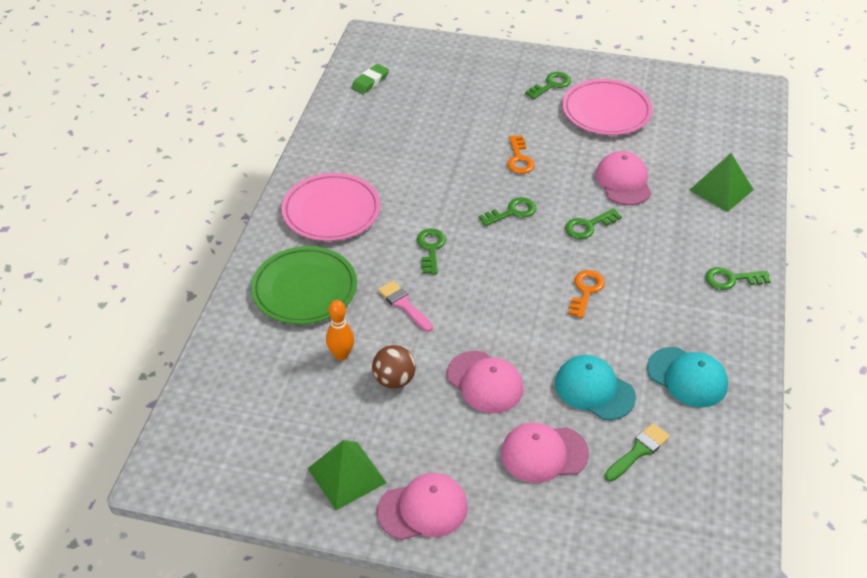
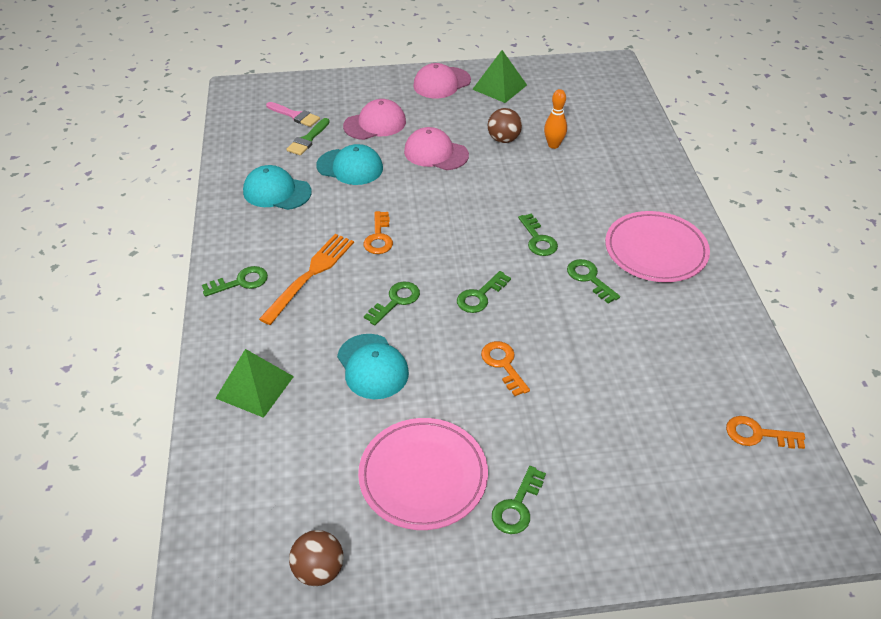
camera: 160 degrees right, 0 degrees up
green plate [251,246,357,324] -> none
green eraser [351,64,389,94] -> orange key [726,416,805,449]
pink brush [378,280,433,332] -> pink brush moved to [266,102,320,127]
pink cap [595,151,651,205] -> turquoise cap [337,334,409,399]
none -> orange fork [259,234,354,325]
none -> brown ball [289,530,344,586]
none -> green key [567,259,620,304]

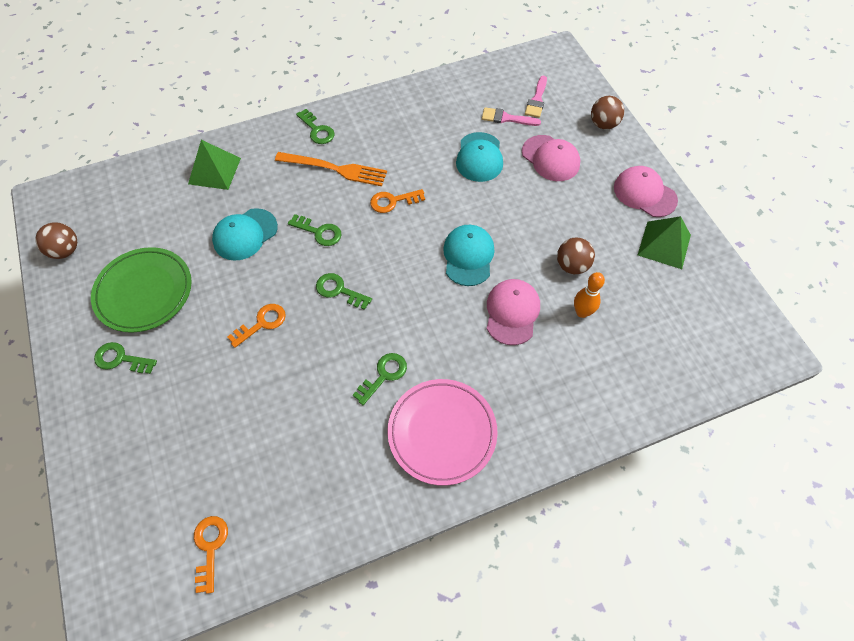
camera: 75 degrees right, 15 degrees up
turquoise cap [243,165,312,210] -> turquoise cap moved to [443,225,494,286]
green brush [286,118,330,155] -> pink brush [482,107,541,126]
pink plate [358,418,488,530] -> green plate [91,247,192,333]
pink cap [404,127,469,170] -> pink cap moved to [487,279,540,345]
green key [518,214,558,256] -> none
none -> brown ball [591,96,624,129]

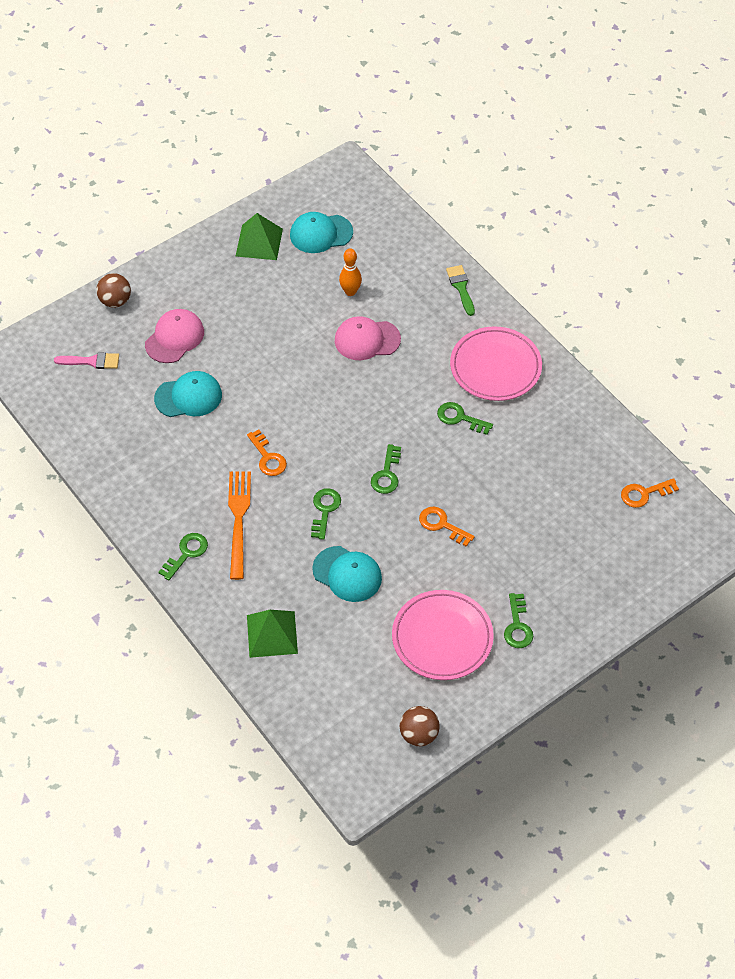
camera: 105 degrees left, 5 degrees down
green plate [91,247,192,333] -> pink plate [392,590,494,680]
turquoise cap [443,225,494,286] -> turquoise cap moved to [290,212,353,253]
pink brush [482,107,541,126] -> none
brown ball [557,238,595,274] -> none
pink cap [614,166,678,217] -> none
none -> green brush [446,265,475,316]

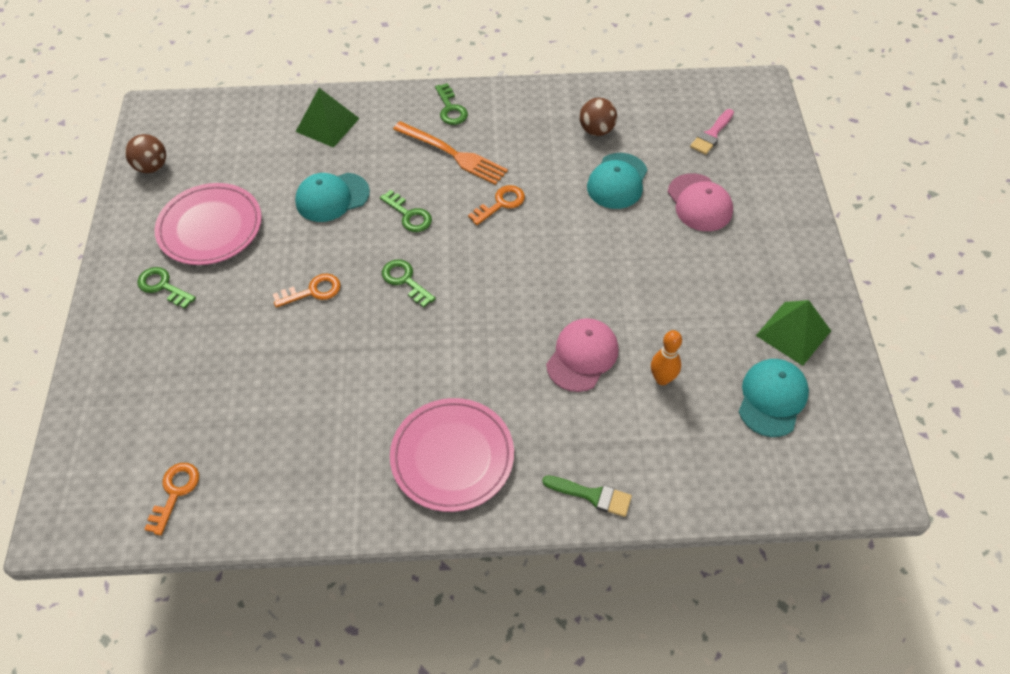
camera: 125 degrees right, 0 degrees up
brown ball [96,273,131,308] -> brown ball moved to [580,98,617,136]
orange key [247,429,287,476] -> orange key turned 135 degrees clockwise [468,185,525,225]
green key [437,402,493,435] -> none

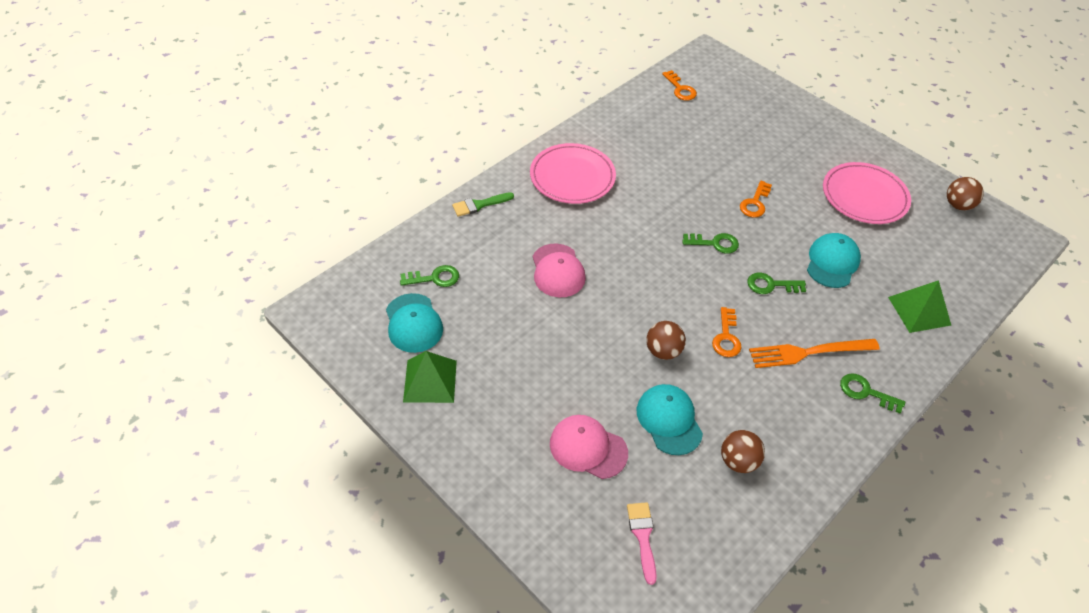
camera: 135 degrees right, 5 degrees down
green key [137,267,196,309] -> green key moved to [400,265,459,287]
orange bowling pin [651,330,682,385] -> none
none -> brown ball [646,321,686,360]

